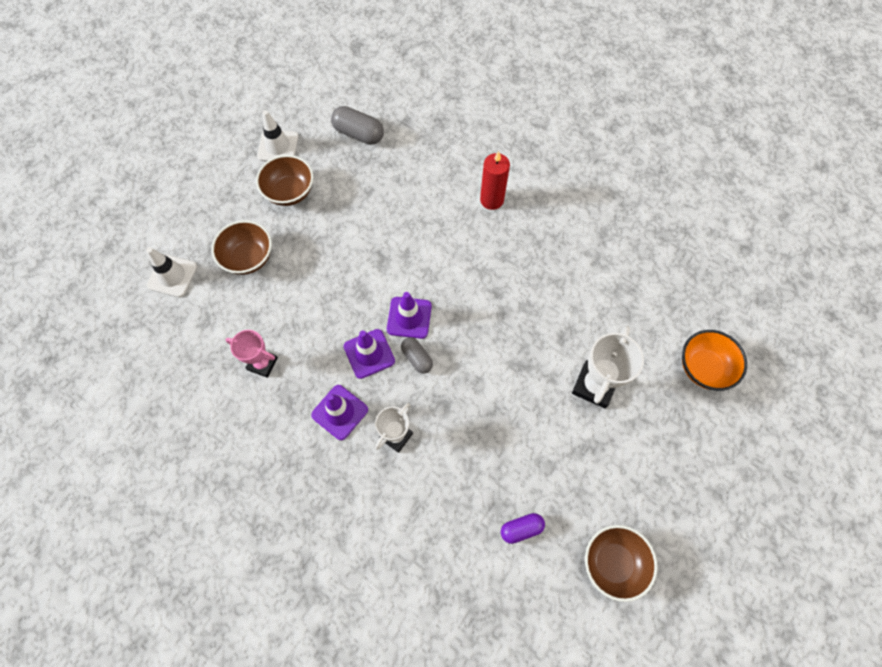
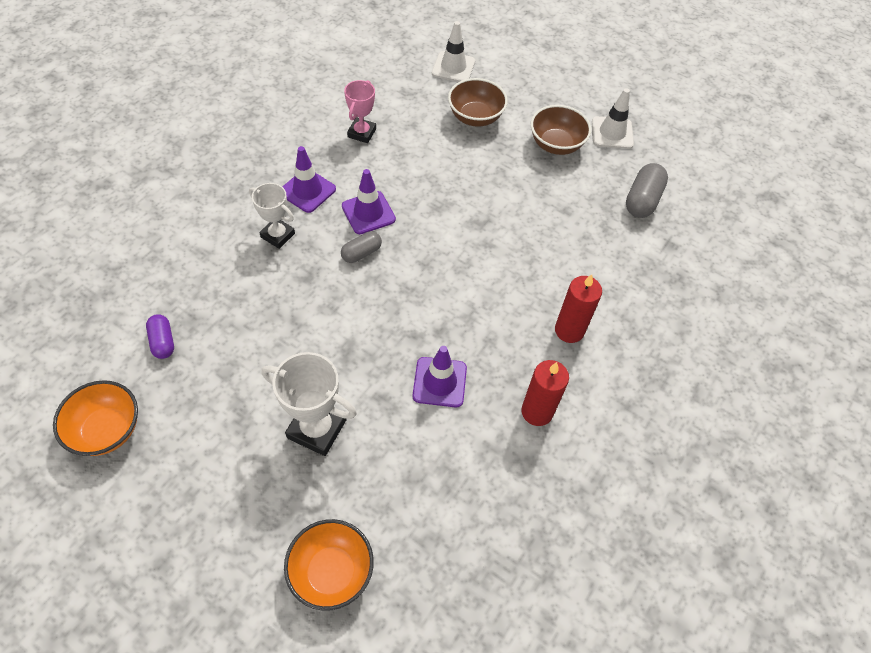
camera: 85 degrees right, 10 degrees down
purple traffic cone [387,292,432,339] -> purple traffic cone moved to [413,346,467,408]
brown bowl [585,525,658,602] -> orange bowl [53,380,138,456]
none -> red candle [521,360,569,426]

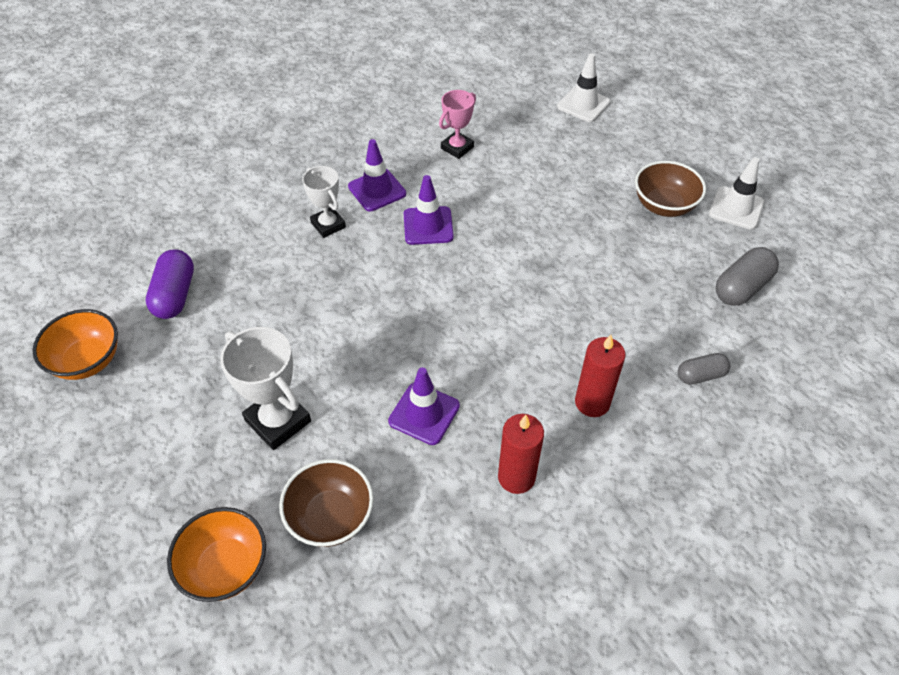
camera: 25 degrees right, 5 degrees down
purple capsule [146,314,174,359] -> purple capsule [146,249,194,319], size x1.57
grey capsule [341,231,382,263] -> grey capsule moved to [678,353,731,385]
brown bowl [448,78,508,127] -> brown bowl moved to [279,459,374,547]

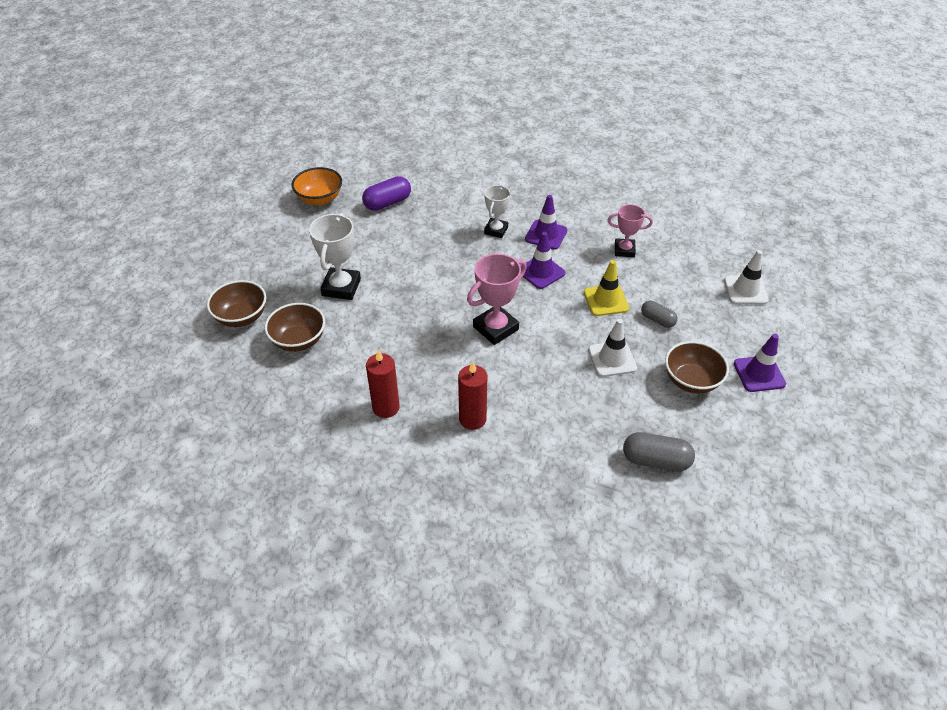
camera: 55 degrees right, 5 degrees down
orange bowl [167,507,266,602] -> brown bowl [207,280,266,327]
purple traffic cone [388,367,460,445] -> purple traffic cone moved to [734,334,786,392]
grey capsule [678,353,731,385] -> grey capsule moved to [641,301,678,328]
white traffic cone [709,157,764,229] -> white traffic cone moved to [588,319,637,377]
none -> pink trophy [467,254,527,345]
none -> yellow traffic cone [584,260,629,316]

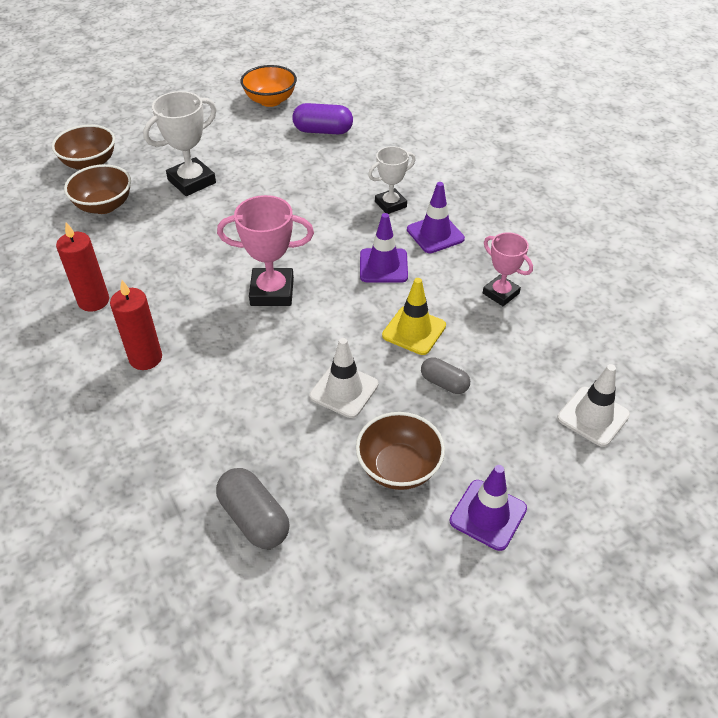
camera: 40 degrees right, 0 degrees up
grey capsule [641,301,678,328] -> grey capsule turned 45 degrees counterclockwise [421,357,470,394]

